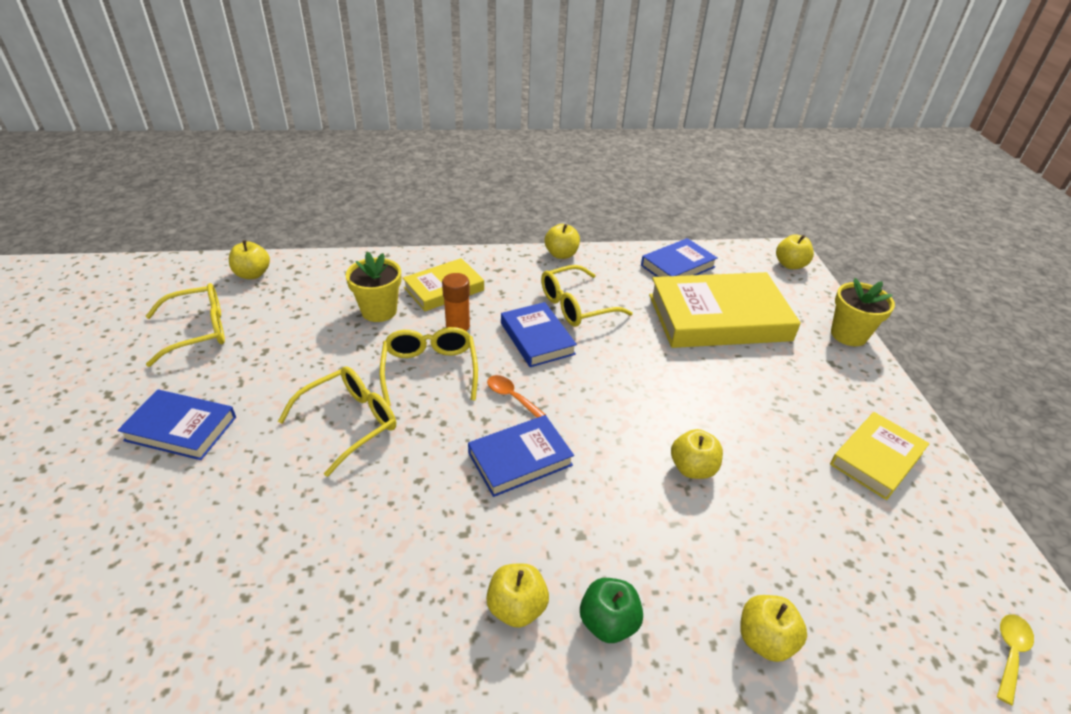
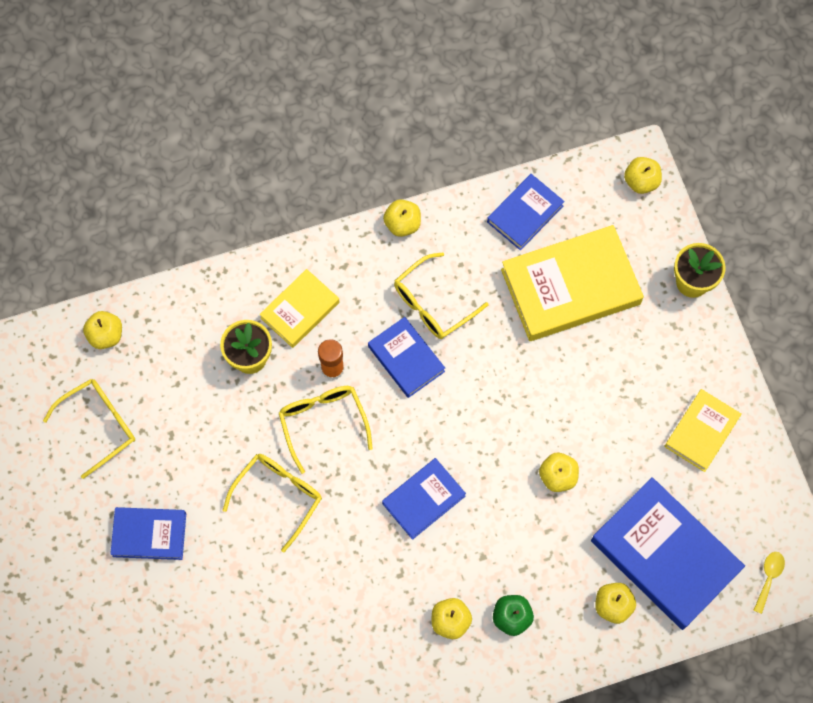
camera: 10 degrees left, 30 degrees up
orange spoon [487,375,546,418] -> none
none -> blue book [591,477,745,630]

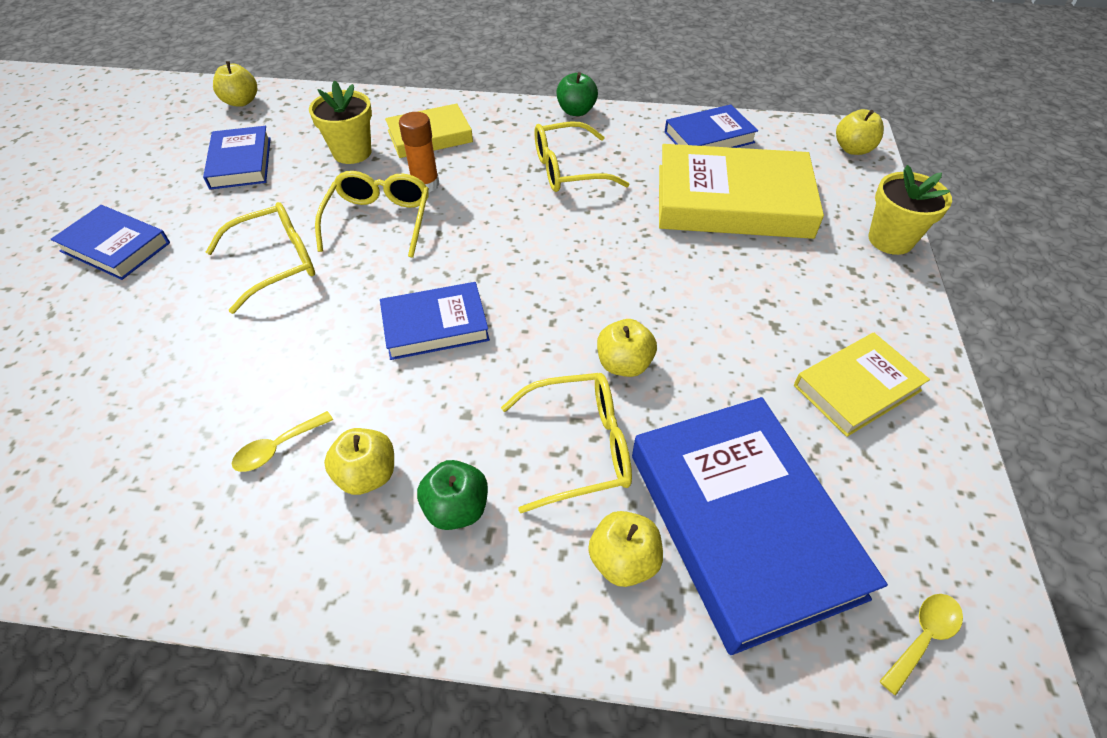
camera: 25 degrees right, 20 degrees down
yellow glasses [43,379,135,479] -> yellow glasses moved to [501,373,632,513]
blue book [368,317,445,398] -> blue book moved to [203,126,271,190]
yellow apple [383,199,421,237] -> green apple [556,72,598,116]
none -> yellow spoon [232,411,333,472]

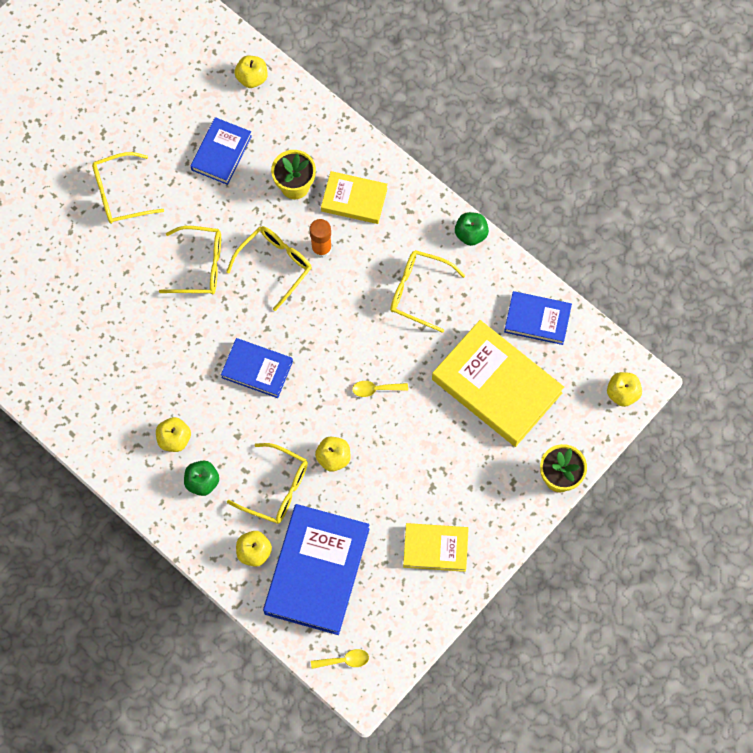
camera: 35 degrees right, 20 degrees up
blue book [51,205,170,280] -> yellow glasses [92,152,164,224]
yellow spoon [232,411,333,472] -> yellow spoon moved to [352,381,408,397]

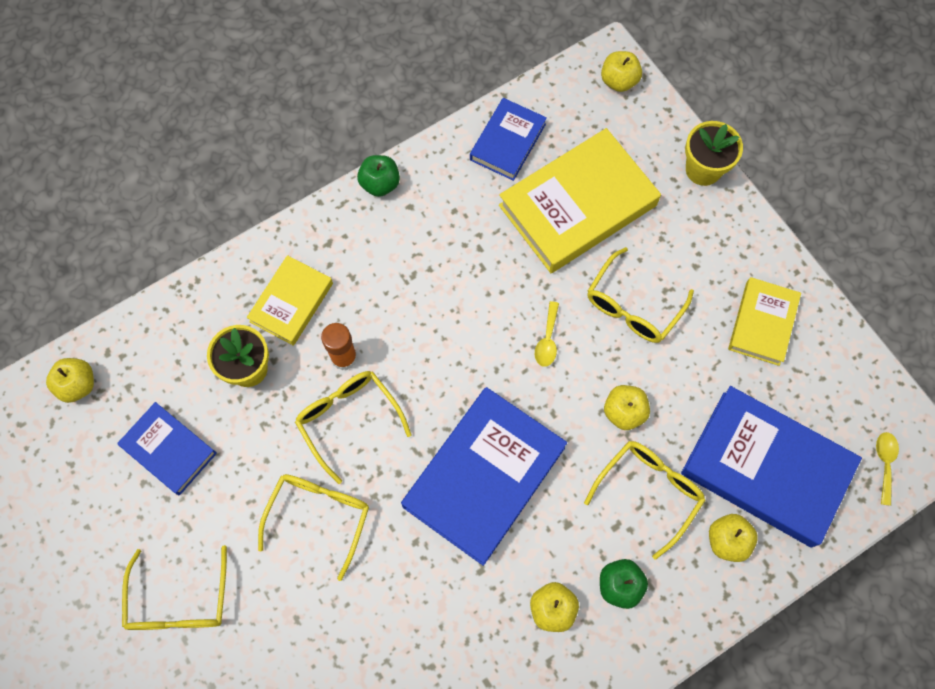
camera: 75 degrees left, 0 degrees up
blue book [221,338,293,398] -> blue book [401,387,567,566], size x1.79
yellow glasses [390,250,465,333] -> yellow glasses moved to [587,247,694,343]

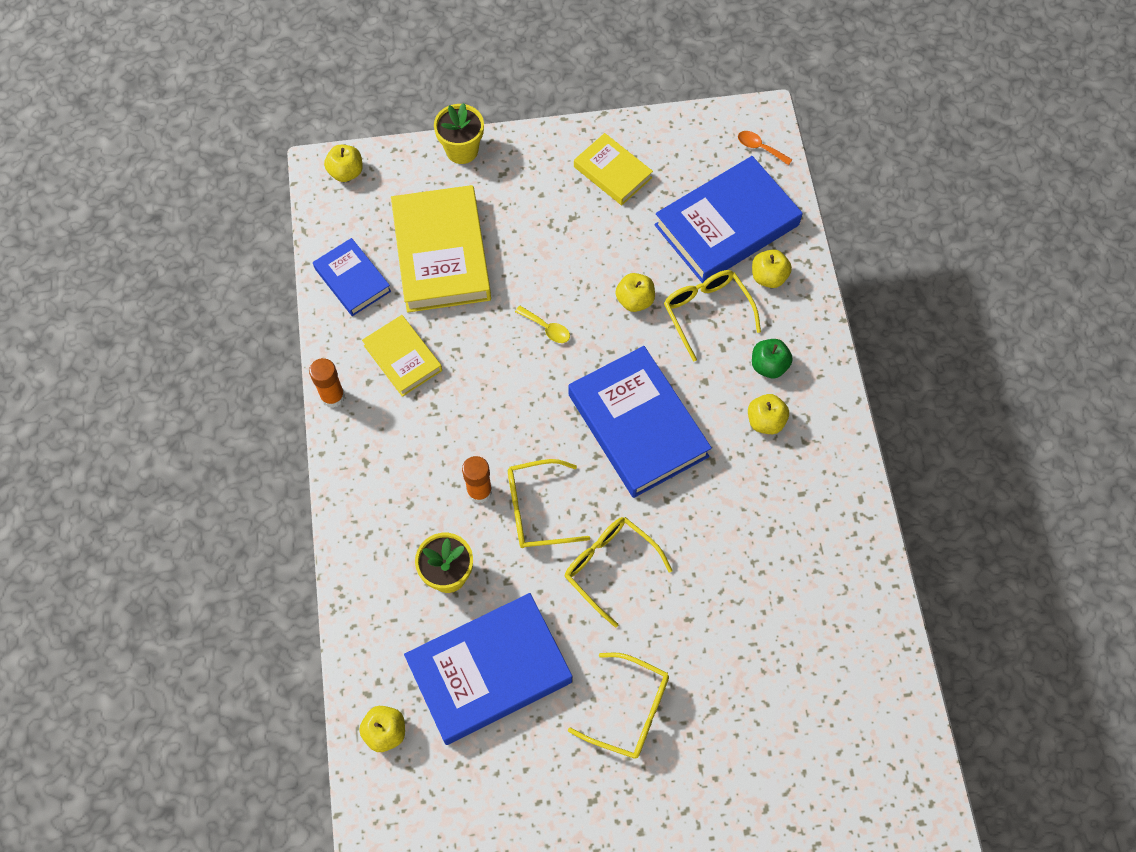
camera: 65 degrees left, 5 degrees down
blue book [117,402,217,495] -> blue book [404,593,572,745], size x1.79
yellow book [247,255,333,346] -> yellow book moved to [362,315,442,397]
green apple [357,155,400,197] -> orange glue stick [309,358,345,408]
yellow glasses [587,247,694,343] -> none
yellow spoon [876,432,899,506] -> orange spoon [738,131,793,165]

